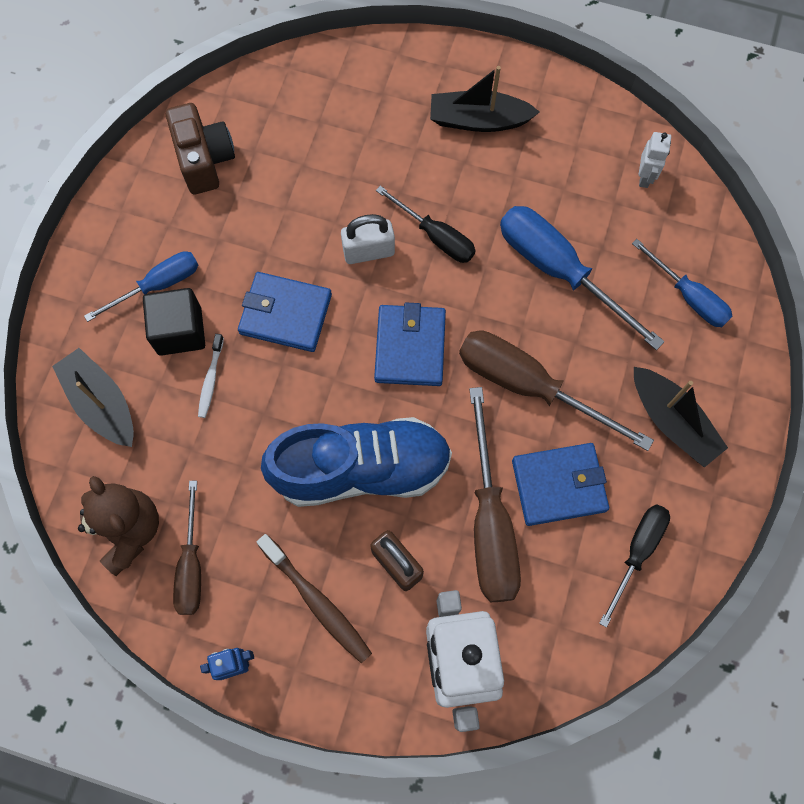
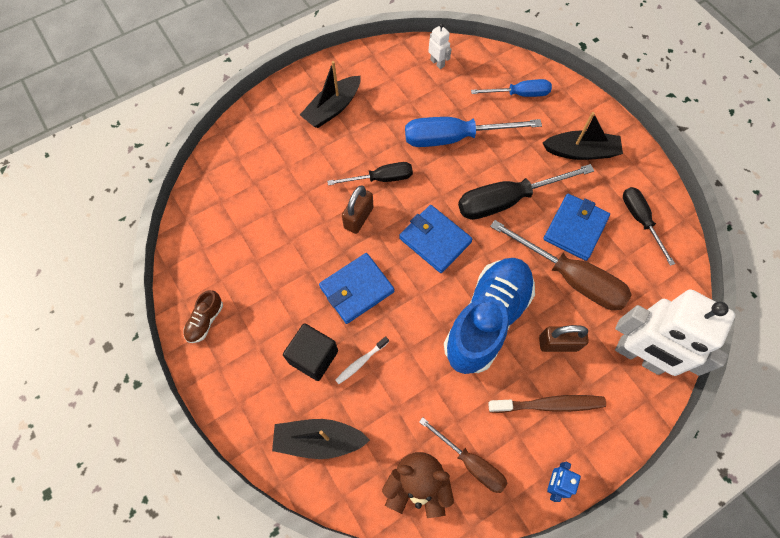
camera: 50 degrees left, 5 degrees down
blue screwdriver [84,251,198,322] -> none
brown camera [166,103,235,194] -> none
white toothbrush [198,334,224,418] -> white toothbrush turned 90 degrees clockwise [335,336,389,384]
white padlock [341,214,395,264] -> brown padlock [342,186,373,234]
brown screwdriver [459,331,654,451] -> black screwdriver [458,164,594,220]
none -> brown shoe [183,290,223,343]

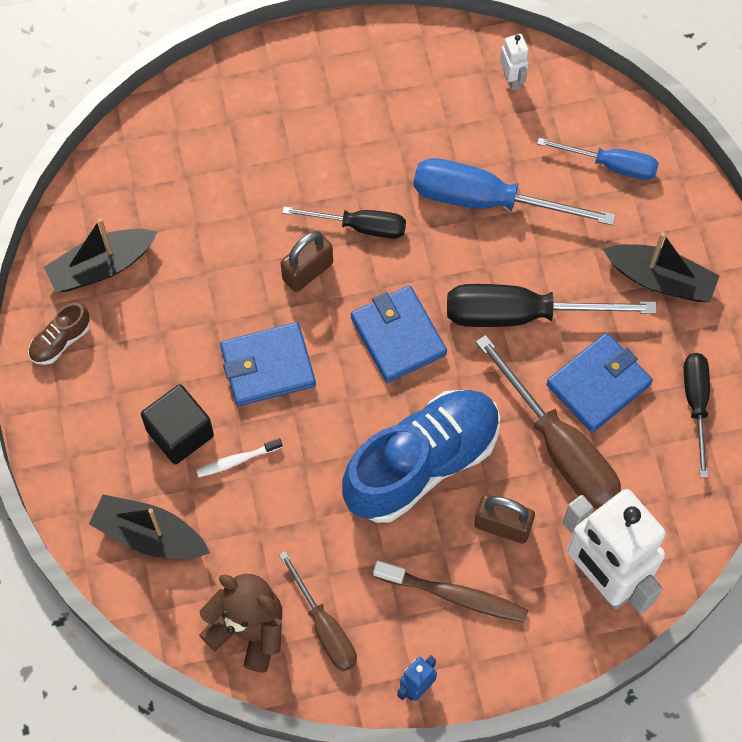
camera: 20 degrees right, 0 degrees up
black boat [300,61,361,128] -> black boat moved to [44,218,157,293]

